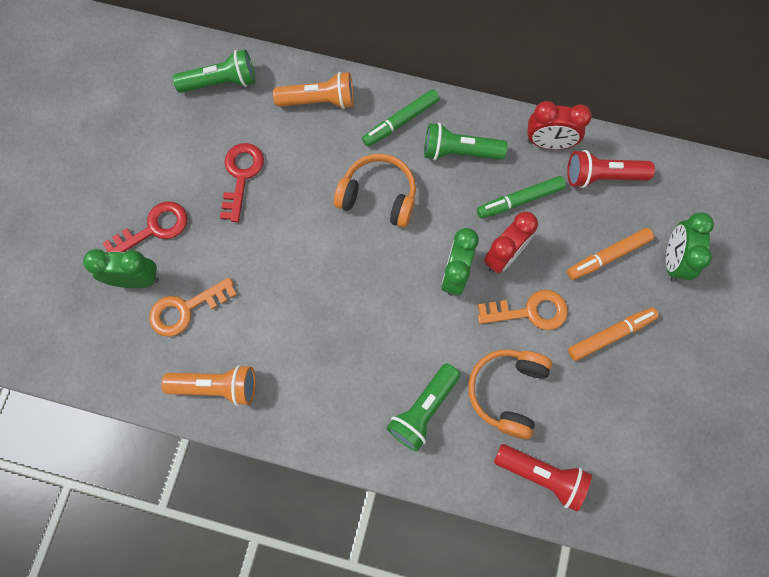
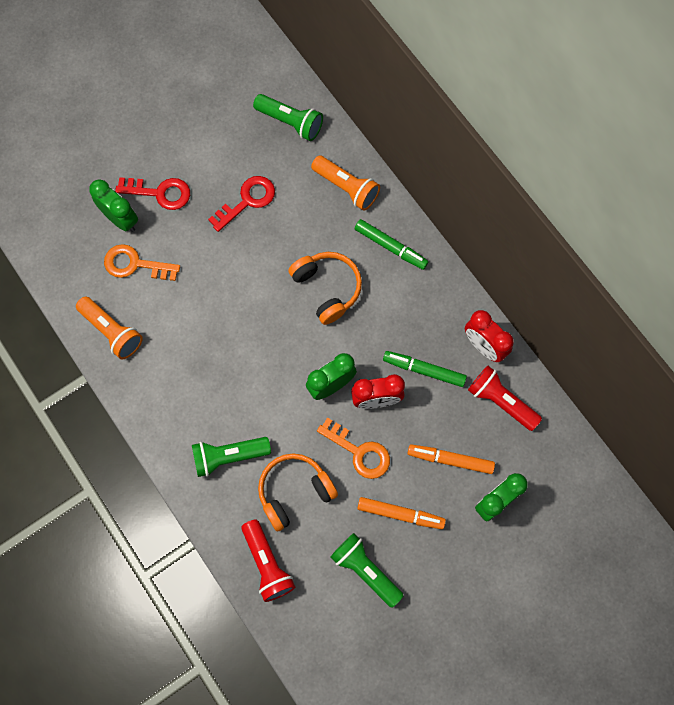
camera: 40 degrees right, 0 degrees up
green marker [362,89,439,147] -> green marker turned 150 degrees counterclockwise [355,219,429,270]
green flashlight [424,123,507,161] -> green flashlight moved to [331,533,404,608]

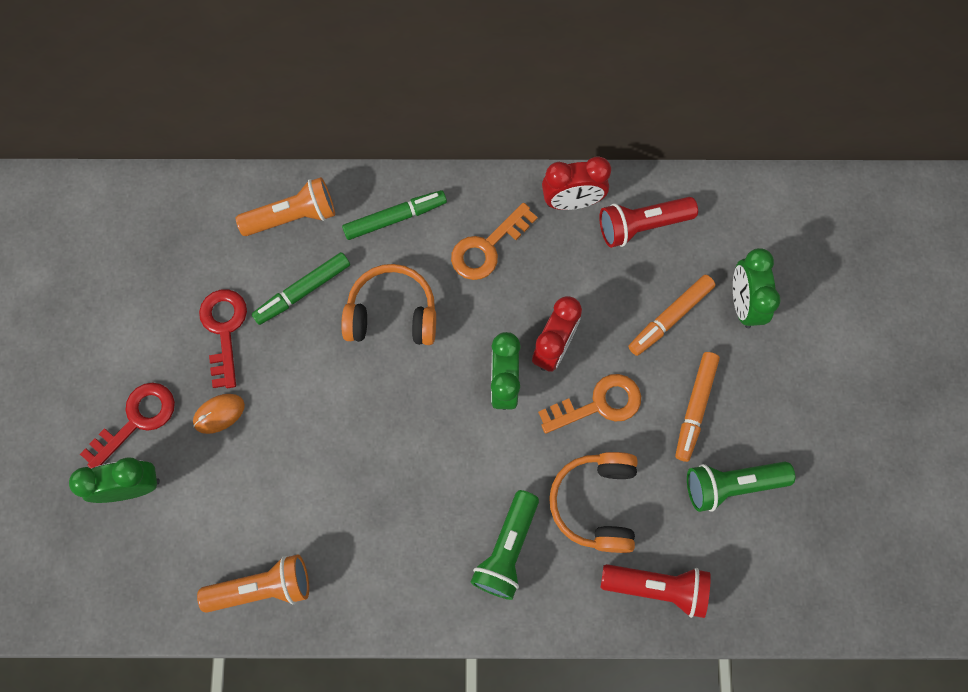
camera: 55 degrees left, 0 degrees up
orange key [104,244,180,281] -> orange key moved to [451,203,538,280]
green flashlight [253,94,323,141] -> none
orange marker [357,497,446,529] -> orange marker turned 150 degrees clockwise [675,352,720,462]
green marker [383,351,467,387] -> green marker moved to [252,252,350,325]
none -> orange mouse [193,394,245,434]

